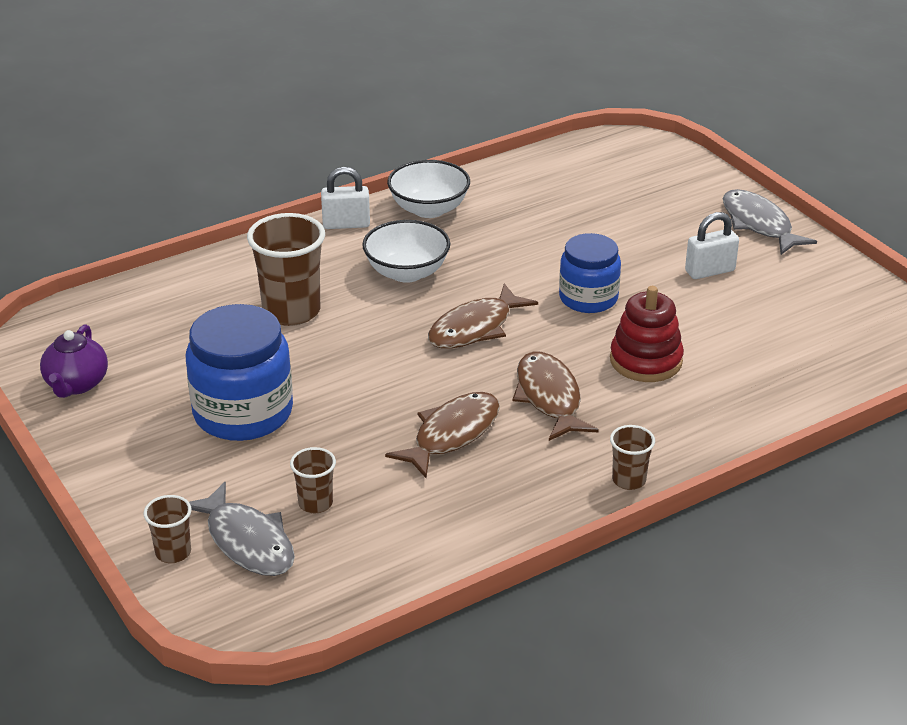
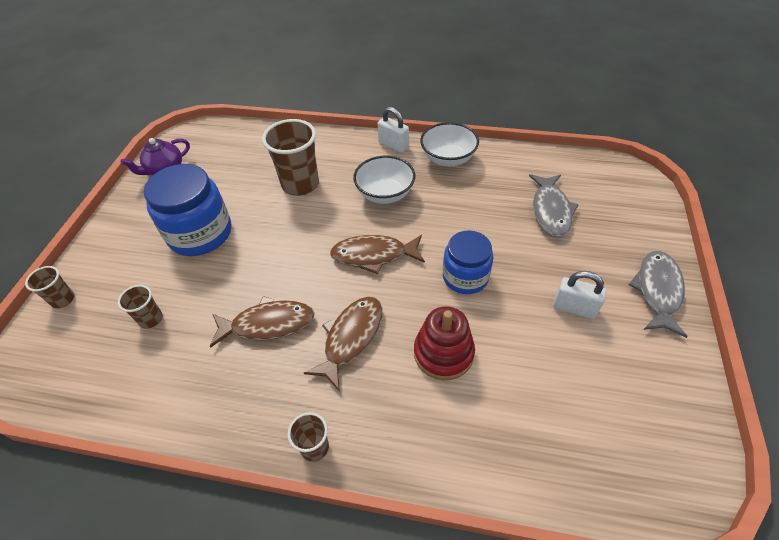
camera: 45 degrees right, 15 degrees up
grey fish [189,481,295,576] -> grey fish moved to [529,174,579,237]

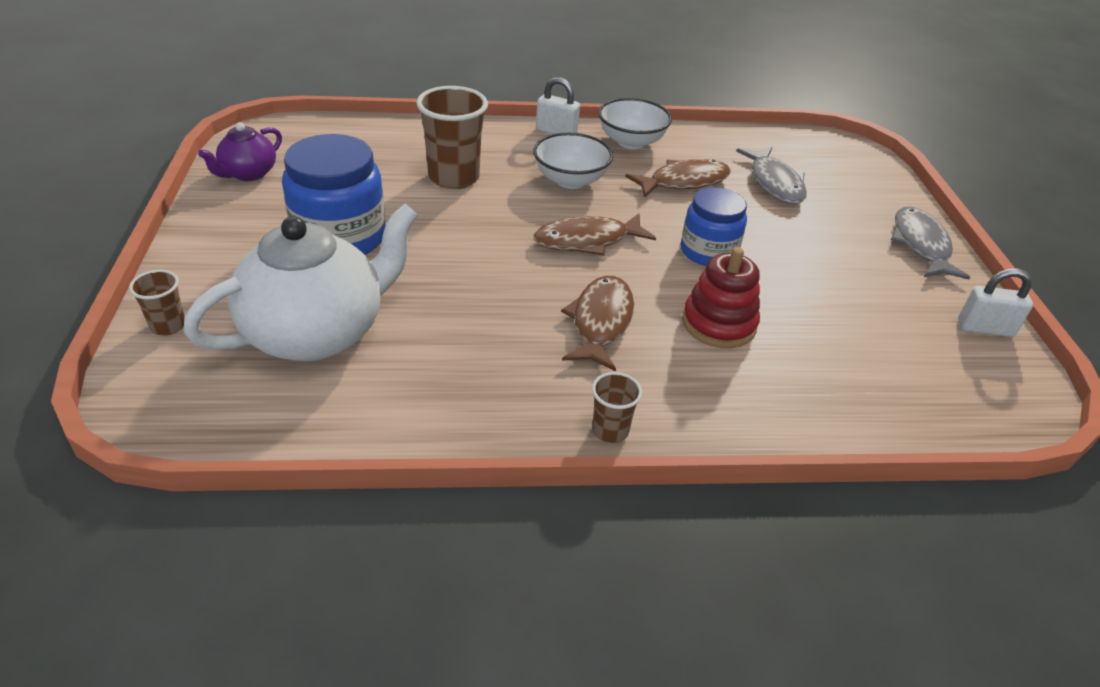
camera: 20 degrees left, 10 degrees down
brown cup [118,285,163,329] -> white teapot [183,203,418,361]
brown fish [210,296,315,348] -> brown fish moved to [625,159,731,198]
white padlock [553,271,606,319] -> white padlock moved to [958,268,1033,337]

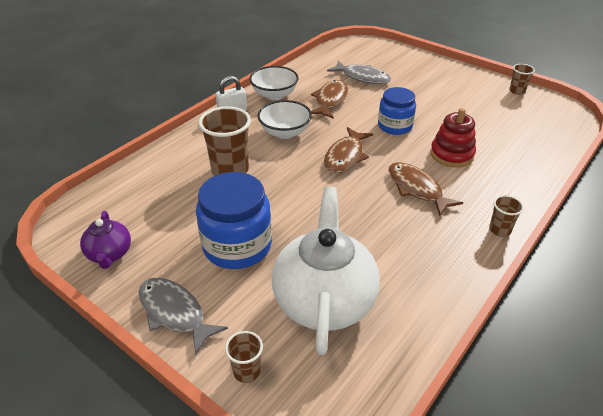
camera: 45 degrees left, 0 degrees up
grey fish [891,206,970,279] -> grey fish moved to [138,278,228,354]
white padlock [958,268,1033,337] -> brown cup [509,64,535,95]

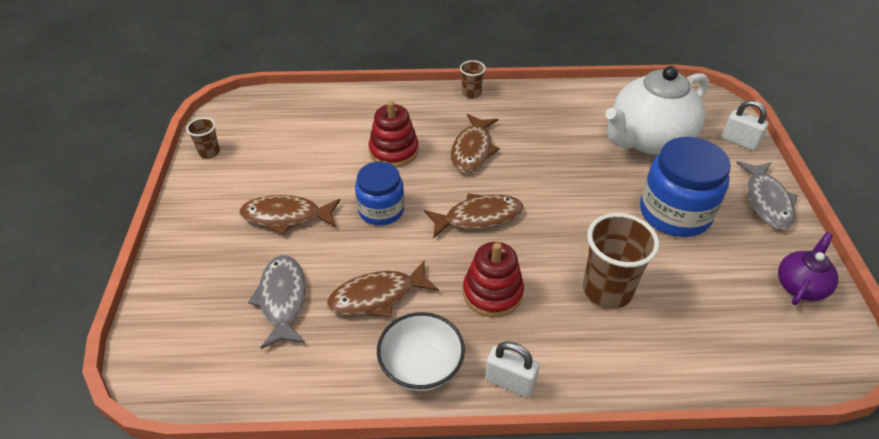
camera: 130 degrees left, 5 degrees up
brown cup [225,331,263,383] -> white padlock [722,100,769,151]
white bowl [258,100,312,139] -> red stacking toy [463,242,524,317]
none -> brown fish [239,195,340,235]

